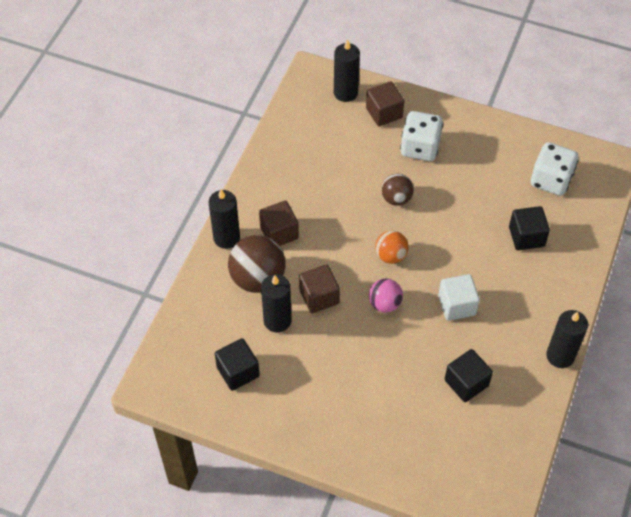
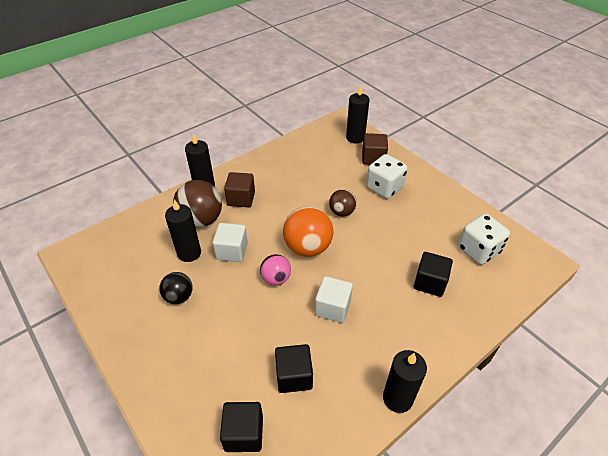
camera: 30 degrees right, 10 degrees down
black cube [215,338,260,391] -> black cube moved to [220,402,263,452]
brown cube [299,264,340,313] -> white cube [212,223,248,262]
orange ball [375,231,409,264] -> orange ball [283,206,333,257], size x1.70
none -> black ball [160,272,193,304]

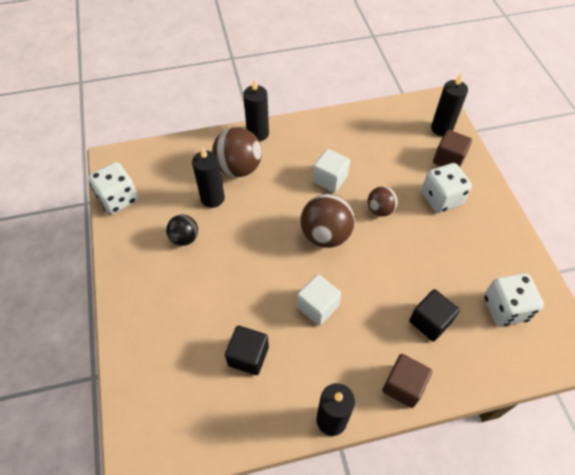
camera: 25 degrees right, 10 degrees up
white cube [212,223,248,262] -> white cube moved to [313,149,350,193]
black cube [220,402,263,452] -> none
brown cube [224,172,255,207] -> brown cube moved to [382,354,432,408]
pink ball [260,254,291,285] -> none
orange ball [283,206,333,257] -> brown ball [300,194,355,248]
none -> white dice [88,162,138,214]

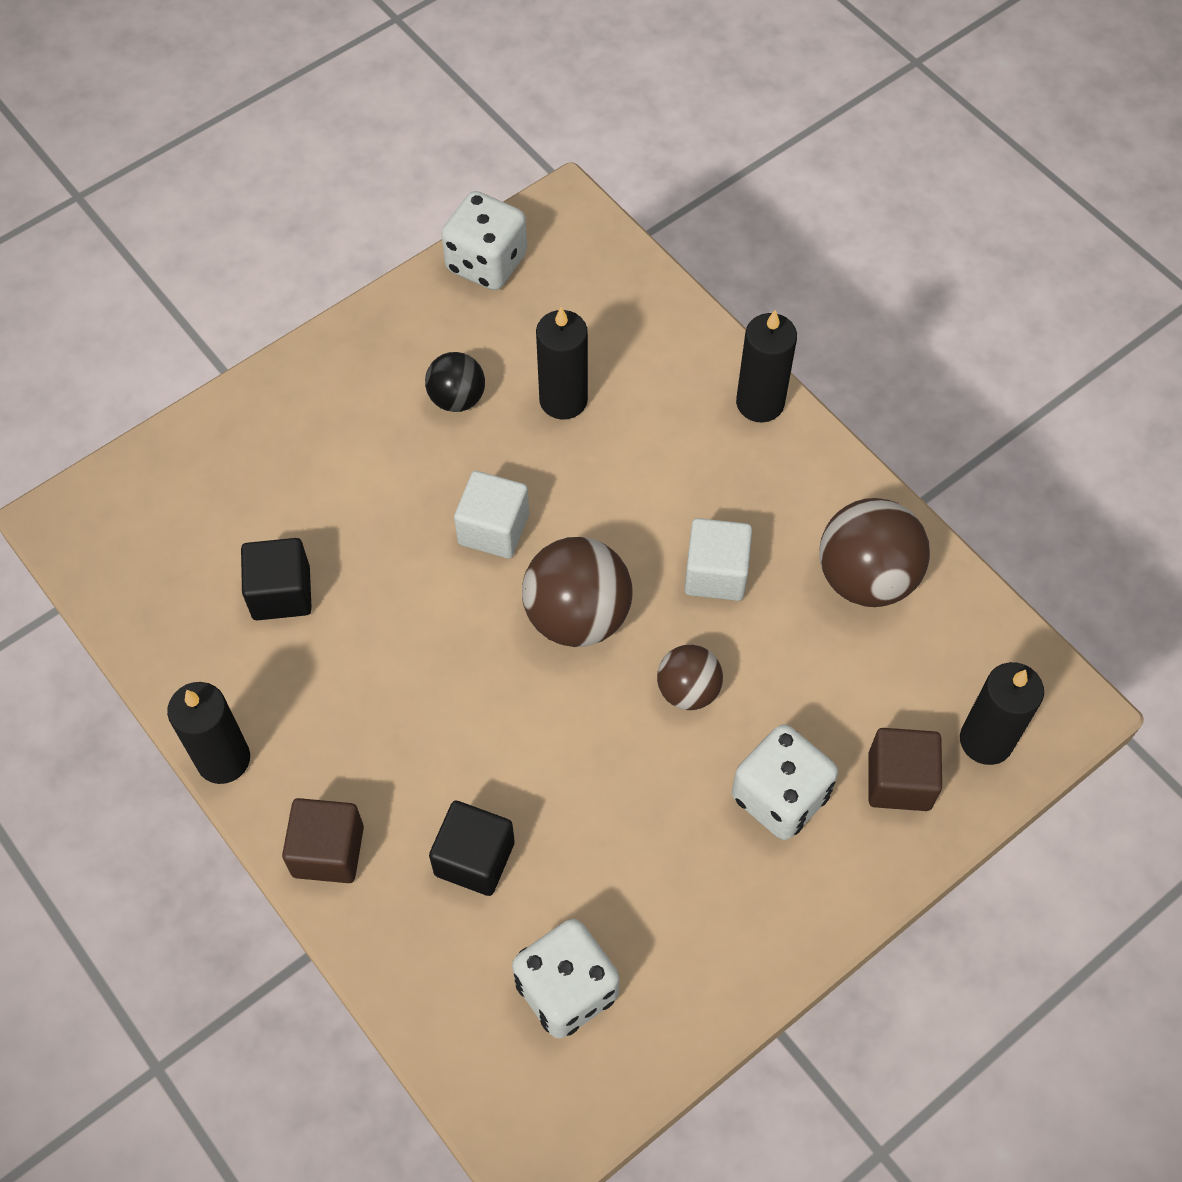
camera: 65 degrees right, 5 degrees up
brown ball [212,127,262,177] -> brown ball moved to [819,498,930,607]
white cube [297,274,341,326] -> white cube moved to [454,471,529,559]

